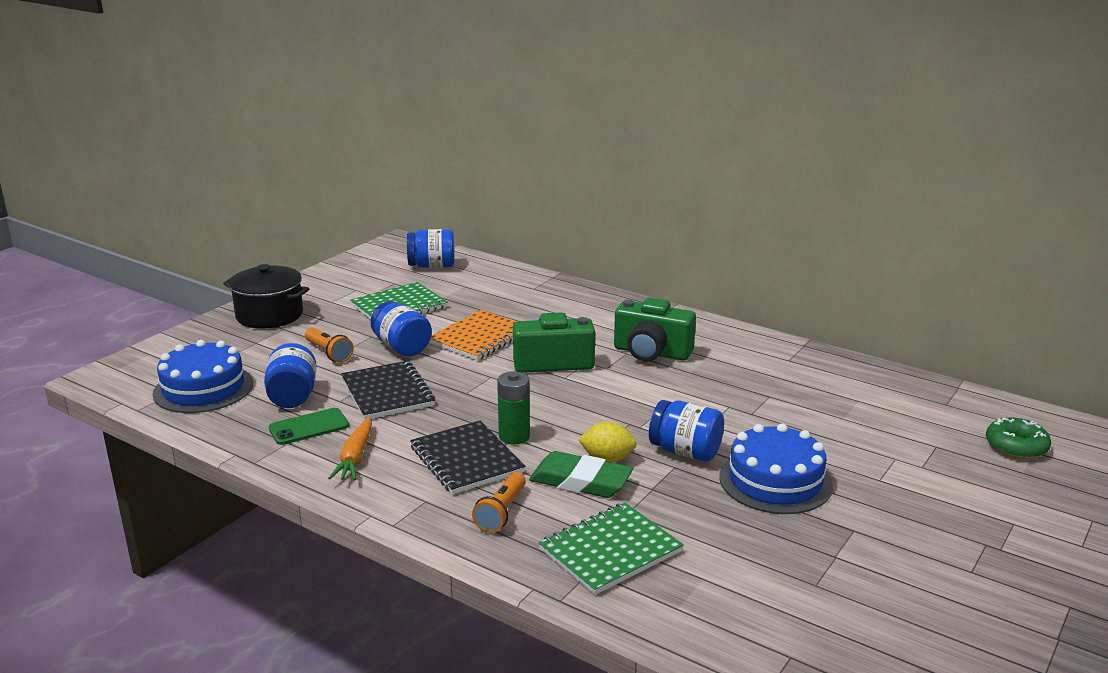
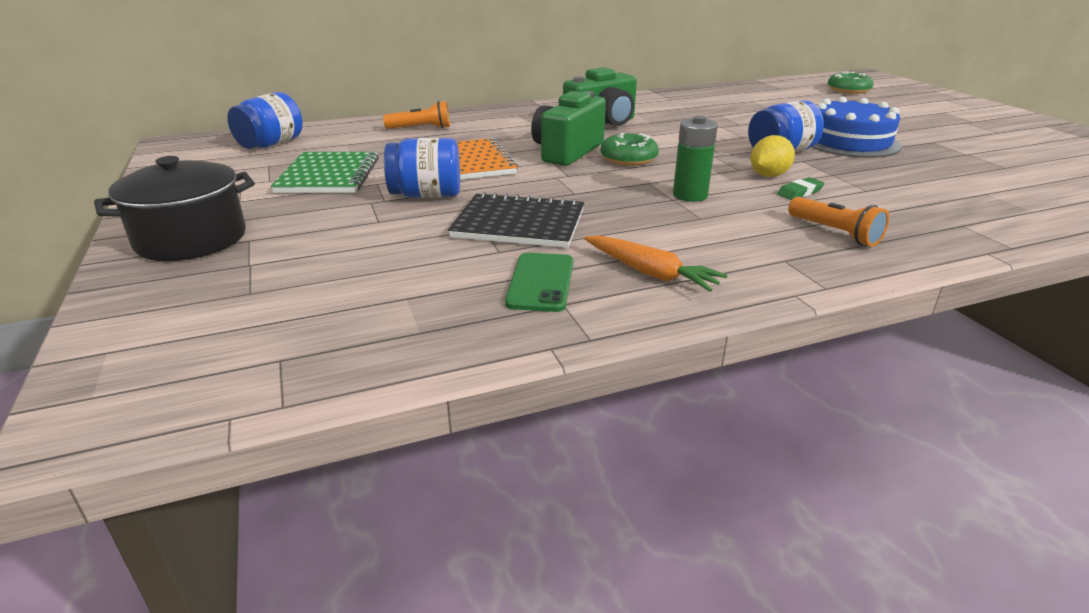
camera: 55 degrees left, 5 degrees up
blue cake [153,340,253,413] -> none
blue jar [264,343,317,408] -> none
orange flashlight [305,328,354,363] -> orange flashlight moved to [383,101,450,129]
black notebook [410,421,525,494] -> none
green eraser [529,451,633,498] -> green eraser [777,177,824,200], size x0.48
green notebook [538,503,684,595] -> none
none -> green donut [600,133,659,166]

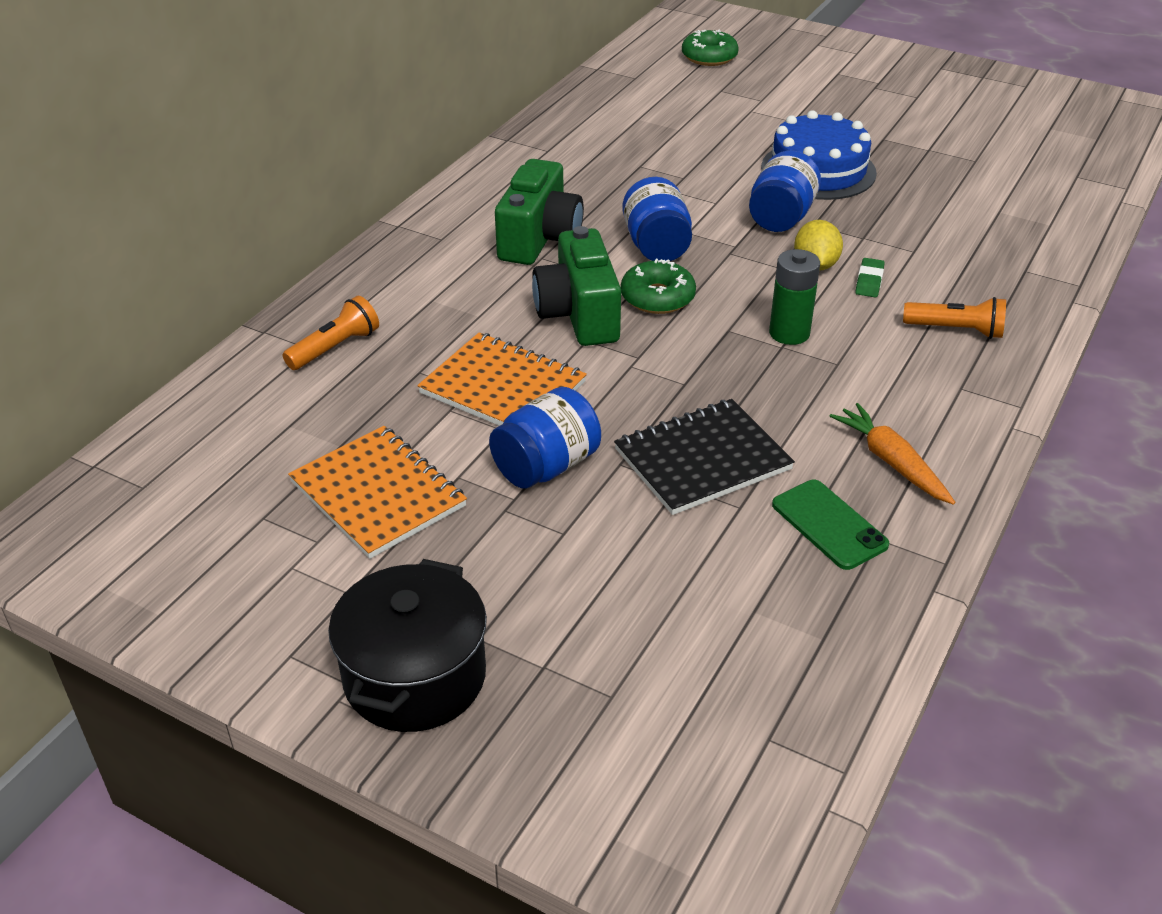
camera: 40 degrees left, 10 degrees up
blue jar [227,92,303,149] -> blue jar moved to [622,177,692,261]
green notebook [270,151,379,193] -> orange notebook [288,426,467,559]
orange carrot [584,235,728,292] -> orange carrot turned 120 degrees counterclockwise [830,403,955,505]

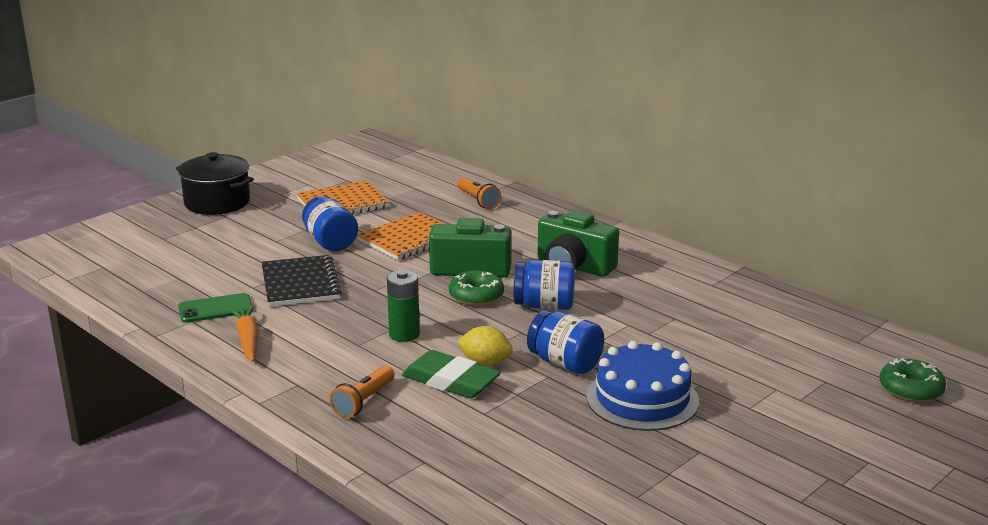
camera: 105 degrees right, 15 degrees down
orange carrot [830,403,955,505] -> orange carrot turned 90 degrees counterclockwise [229,305,259,362]
green eraser [855,258,885,297] -> green eraser [401,350,501,398], size x2.08

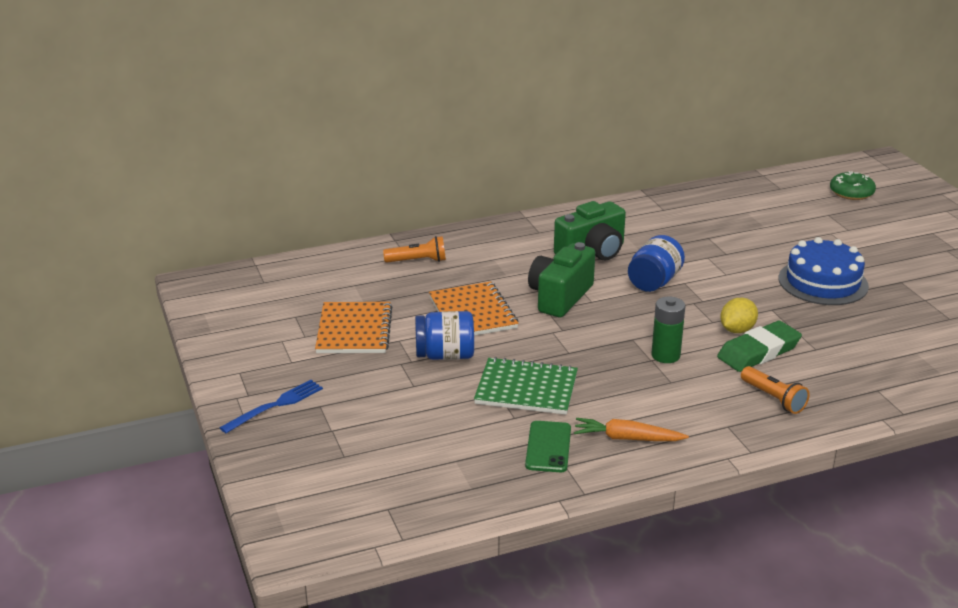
camera: 65 degrees left, 5 degrees up
black pot [176,152,254,215] -> blue fork [220,380,323,433]
black notebook [261,255,342,307] -> green notebook [474,357,578,415]
green donut [449,270,504,306] -> none
blue jar [527,310,604,374] -> none

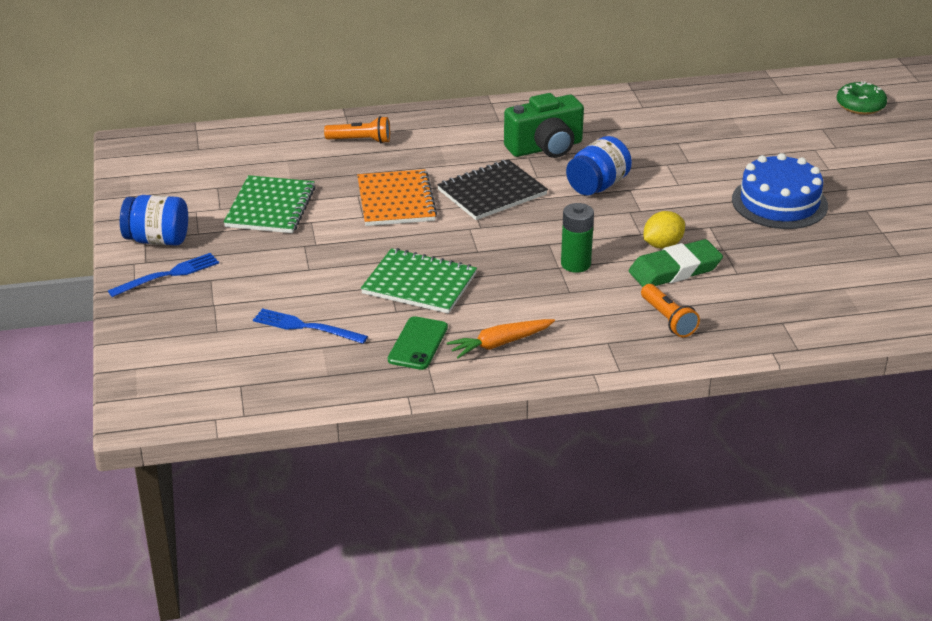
camera: 10 degrees right, 5 degrees up
orange notebook [315,302,393,353] -> green notebook [223,175,316,233]
blue jar [415,311,474,360] -> blue jar moved to [120,195,188,246]
green camera [528,242,595,317] -> black notebook [437,159,548,220]
orange carrot [574,418,689,441] -> orange carrot turned 45 degrees counterclockwise [446,319,555,358]
none -> blue fork [253,308,368,344]

